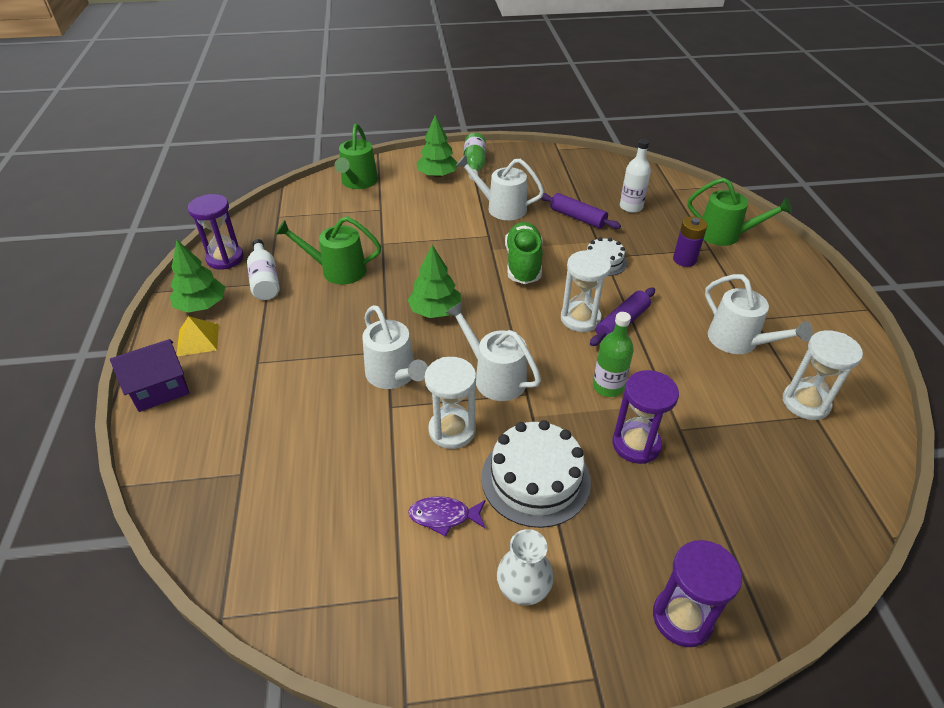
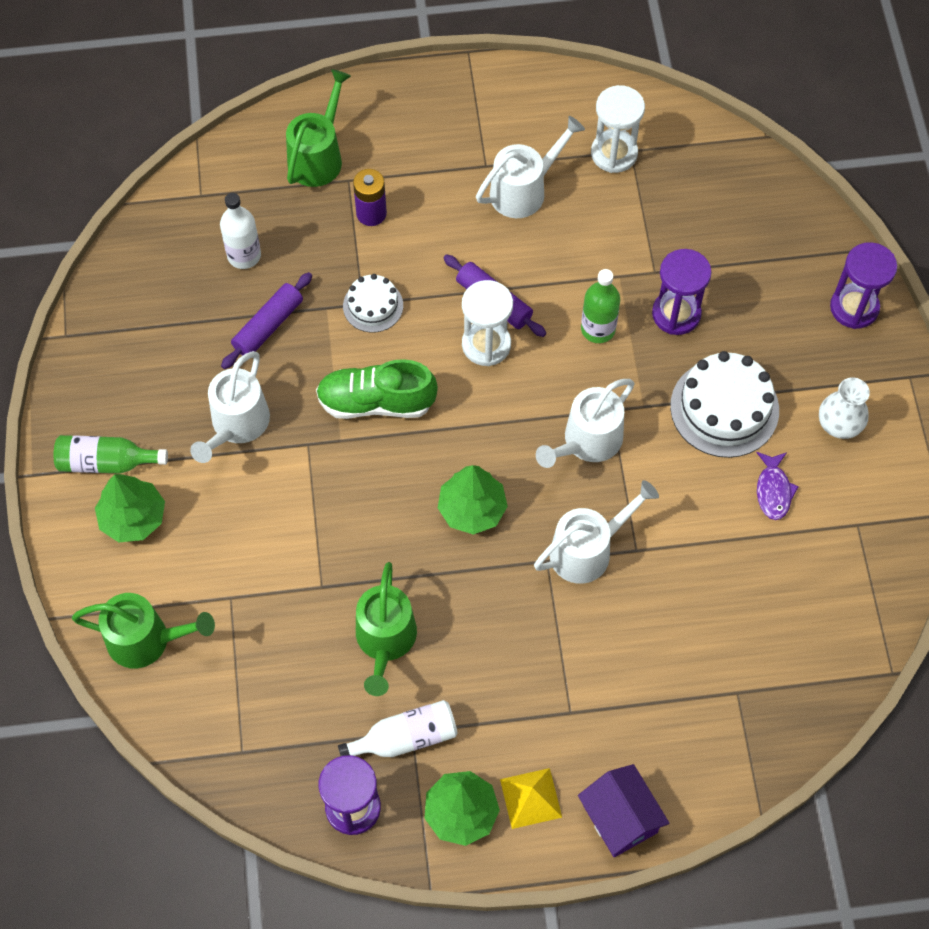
camera: 90 degrees left, 20 degrees up
white hourglass [425,357,476,449] -> none

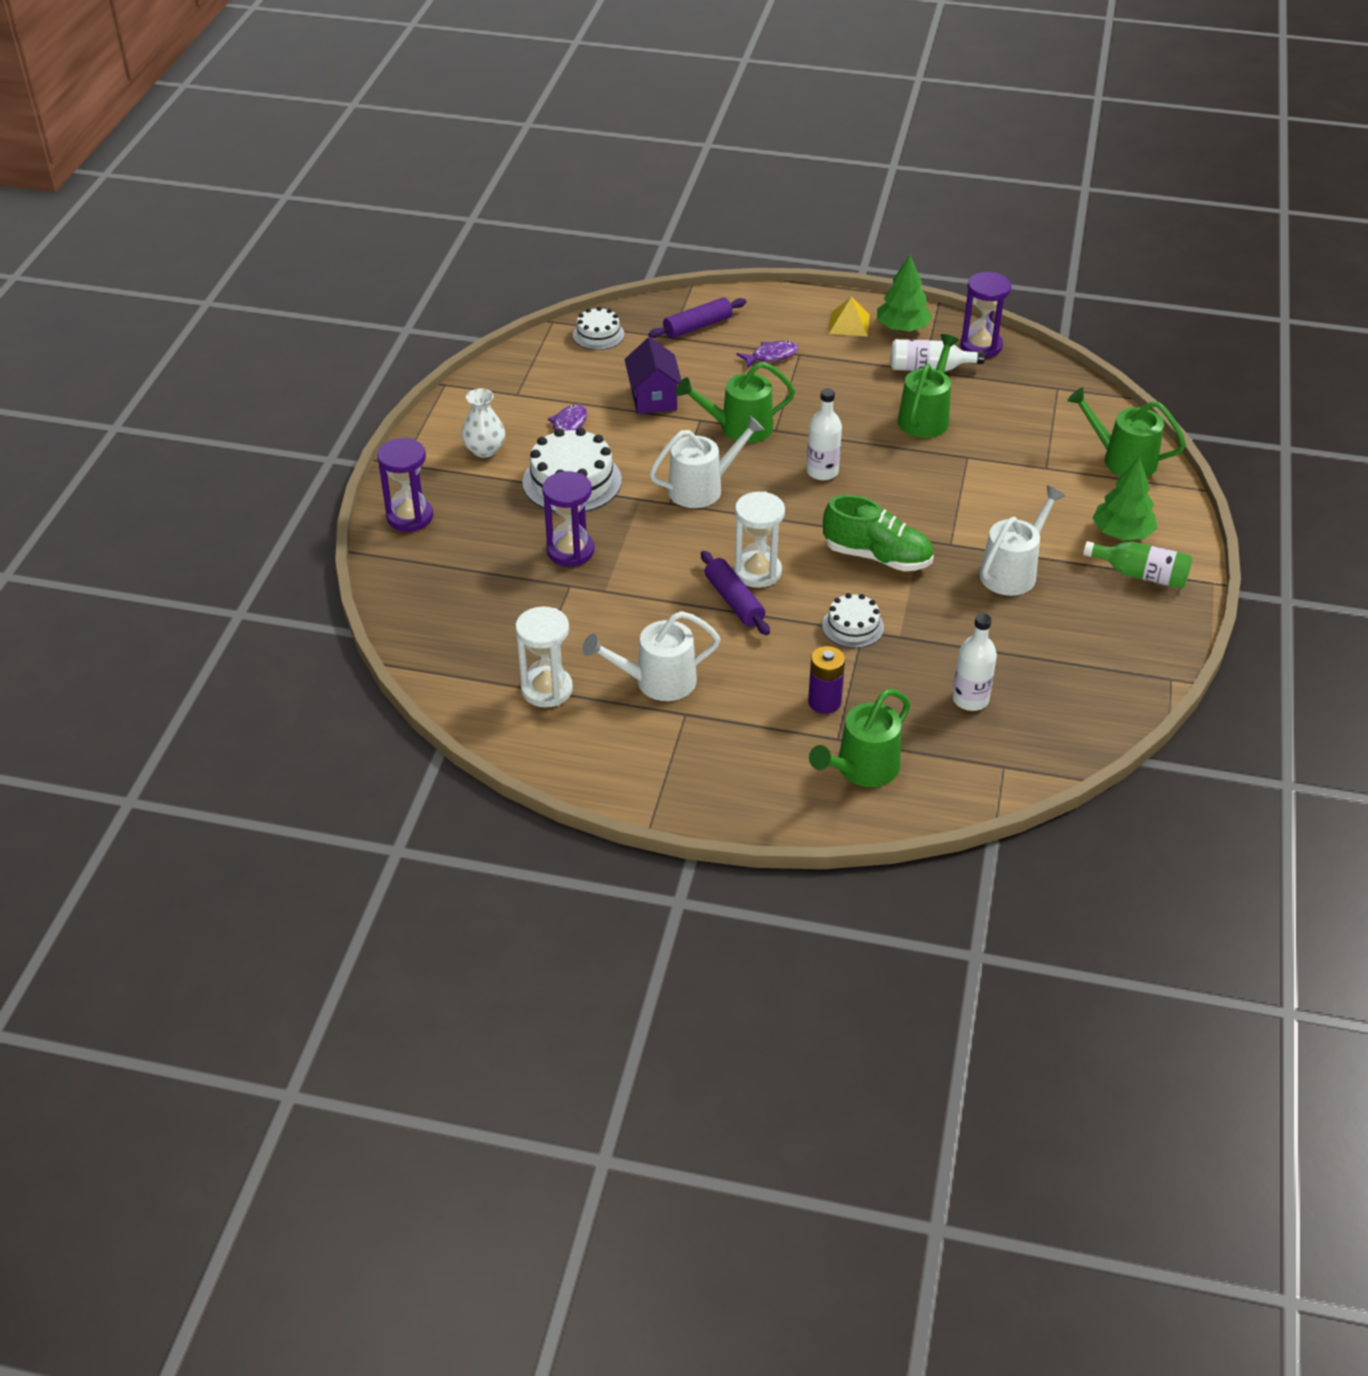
camera: 160 degrees left, 20 degrees down
purple rolling pin [221,272,312,369] -> purple rolling pin moved to [648,297,746,339]
green tree [438,465,508,535] -> white bottle [806,388,842,480]
white watering can [534,480,659,584] -> green watering can [676,362,795,443]
purple house [578,764,669,857] -> purple house moved to [624,337,681,414]
green bottle [581,269,620,343] -> none
none -> white cake [573,307,624,350]
none -> purple fish [736,341,798,368]

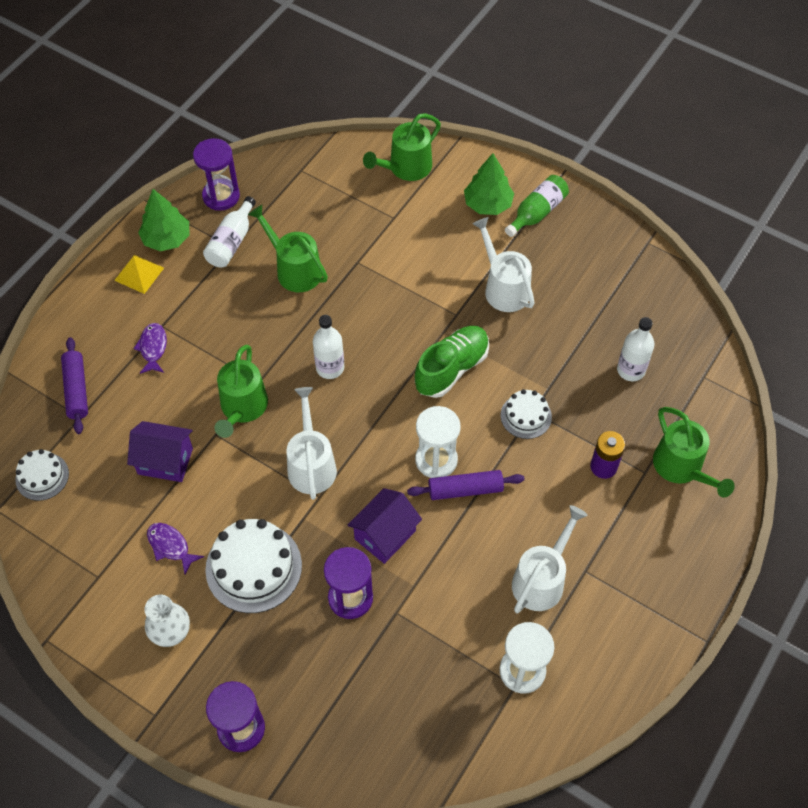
camera: 70 degrees left, 15 degrees up
white watering can [582,611,720,701] -> white watering can turned 150 degrees counterclockwise [512,505,588,613]
none -> purple house [347,488,422,564]

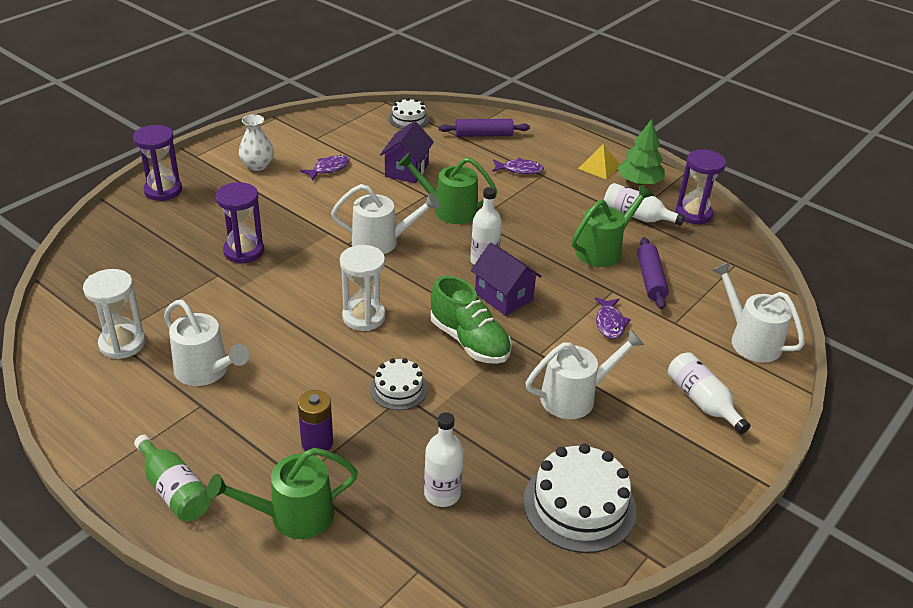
camera: 95 degrees right, 20 degrees down
white cake [205,519,302,613] -> white cake moved to [523,443,636,553]
purple house [347,488,422,564] -> purple house moved to [471,243,542,316]
green watering can [363,113,441,181] -> white watering can [713,262,805,362]
purple rolling pin [407,470,525,500] -> purple rolling pin moved to [637,237,669,309]
green tree [464,153,514,215] -> white bottle [668,352,750,434]
green bottle [505,175,569,237] -> green bottle moved to [134,435,212,522]
none -> purple fish [595,297,631,339]

